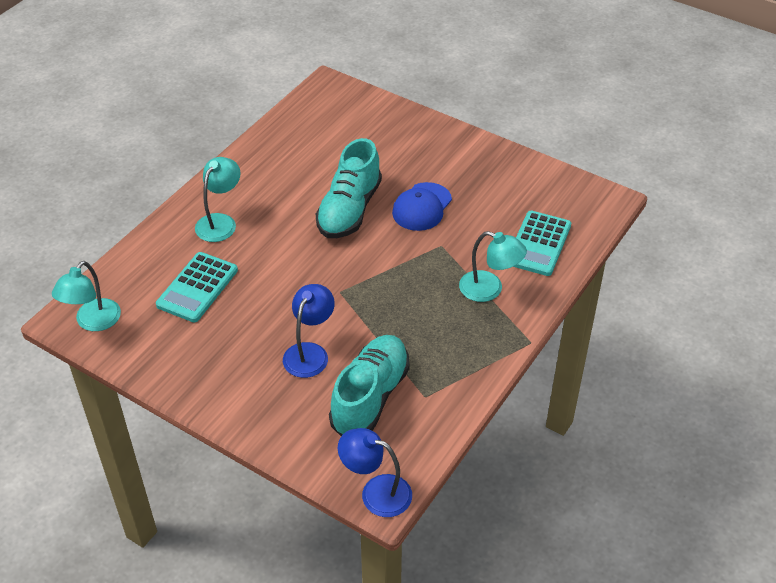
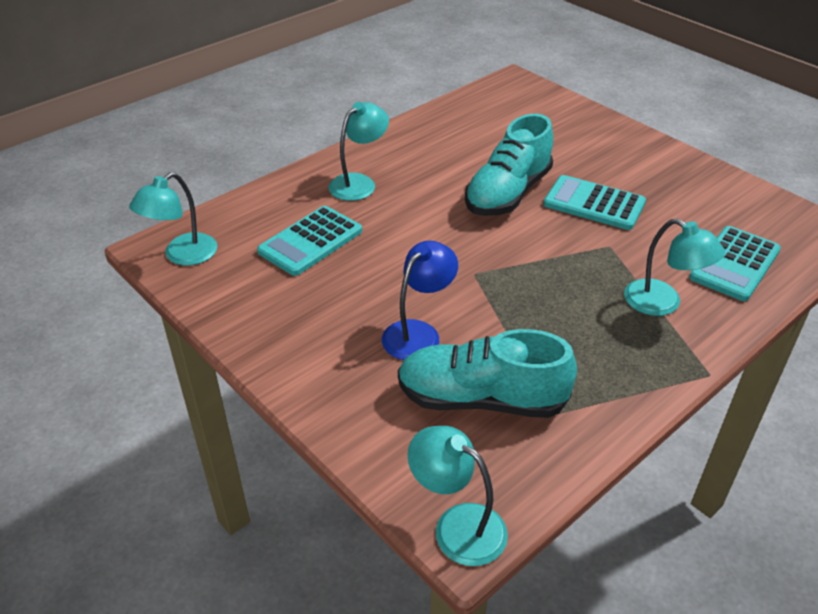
camera: 15 degrees right, 5 degrees down
turquoise shoe [329,335,410,436] -> turquoise shoe turned 120 degrees counterclockwise [398,329,577,418]
blue lamp [338,428,412,517] -> turquoise lamp [408,426,508,566]
blue cap [392,182,452,231] -> turquoise calculator [543,175,646,230]

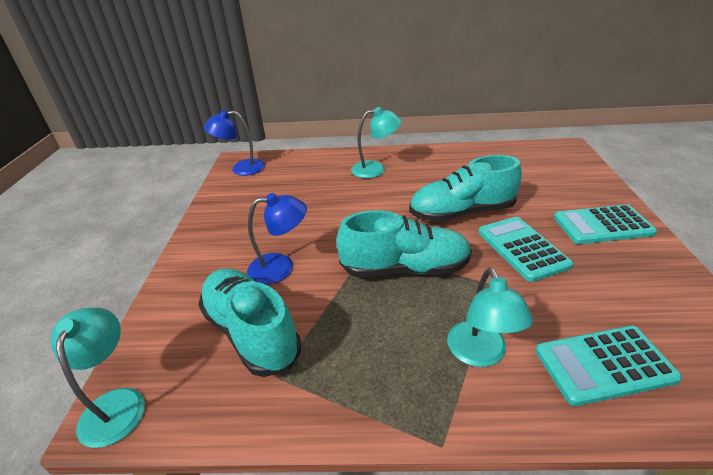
camera: 45 degrees right, 5 degrees down
turquoise lamp [129,172,218,266] -> blue lamp [204,110,265,176]
turquoise calculator [257,206,362,276] -> turquoise calculator moved to [554,204,657,244]
none -> turquoise shoe [336,210,472,277]

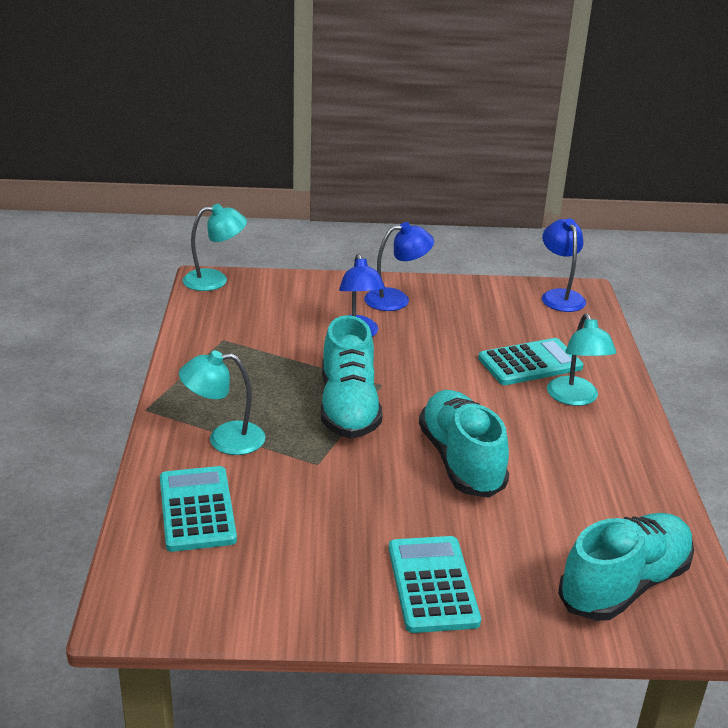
camera: 85 degrees right, 5 degrees down
turquoise shoe [198,268,301,377] -> turquoise shoe moved to [558,513,694,621]
turquoise calculator [478,217,573,282] -> turquoise calculator moved to [478,338,583,385]
none -> blue lamp [364,222,434,311]

